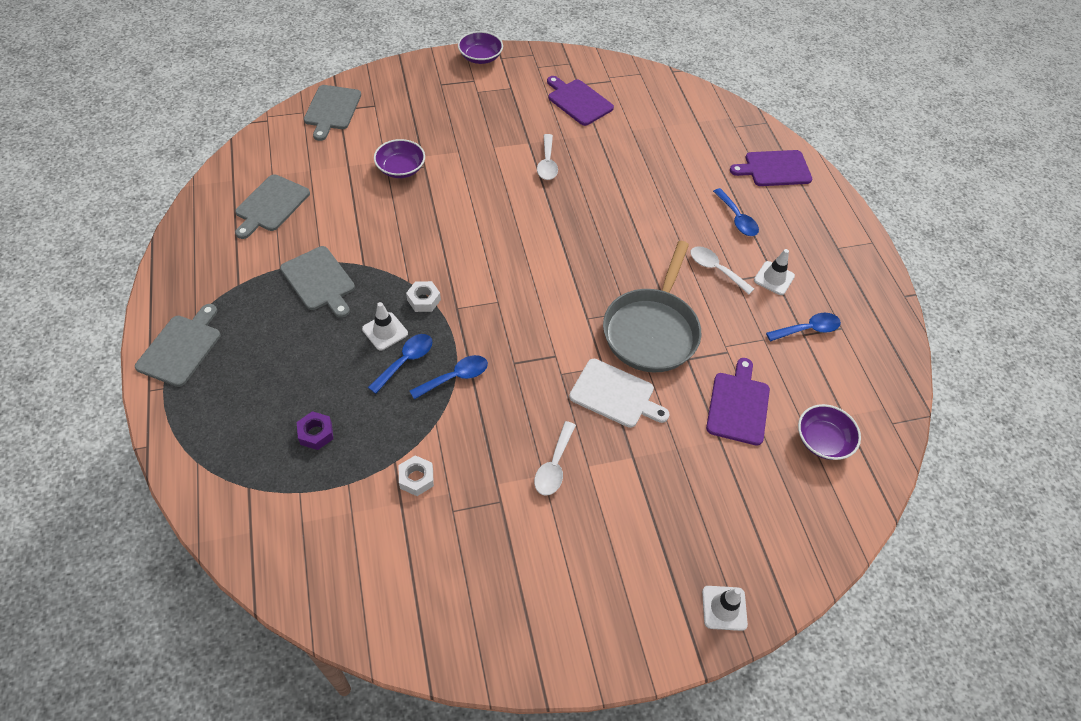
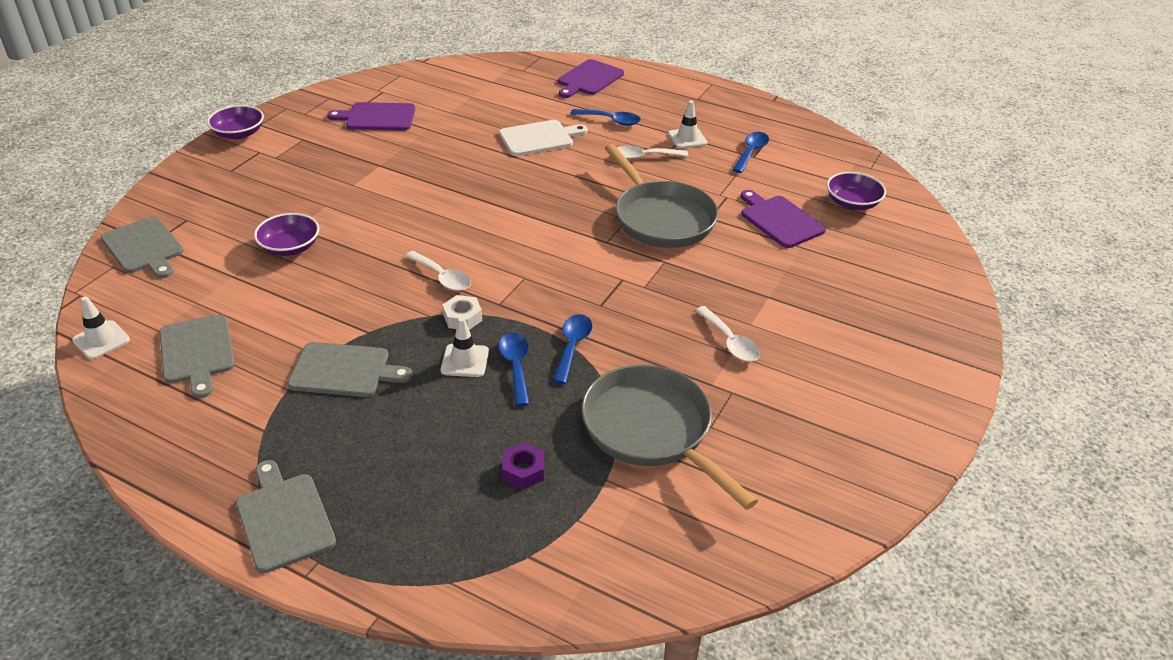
camera: 45 degrees left, 15 degrees down
white nut [399,455,434,496] -> grey pan [581,365,758,510]
white spoon [537,134,558,180] -> white spoon moved to [405,251,471,291]
white cutting board [569,359,670,428] -> white cutting board moved to [499,120,588,156]
white traffic cone [702,586,748,631] -> white traffic cone moved to [72,296,130,360]

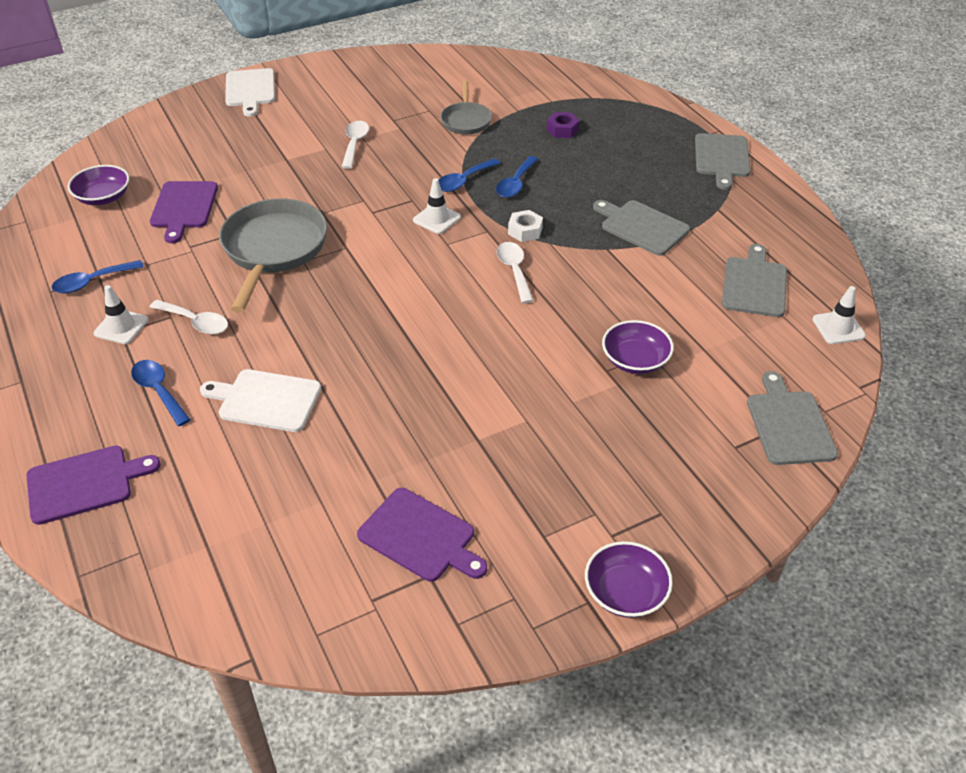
camera: 145 degrees left, 5 degrees up
white traffic cone [441,317,489,377] -> white traffic cone moved to [413,178,461,234]
grey pan [581,365,758,510] -> grey pan [441,81,492,134], size x0.56
none -> white cutting board [225,68,275,116]

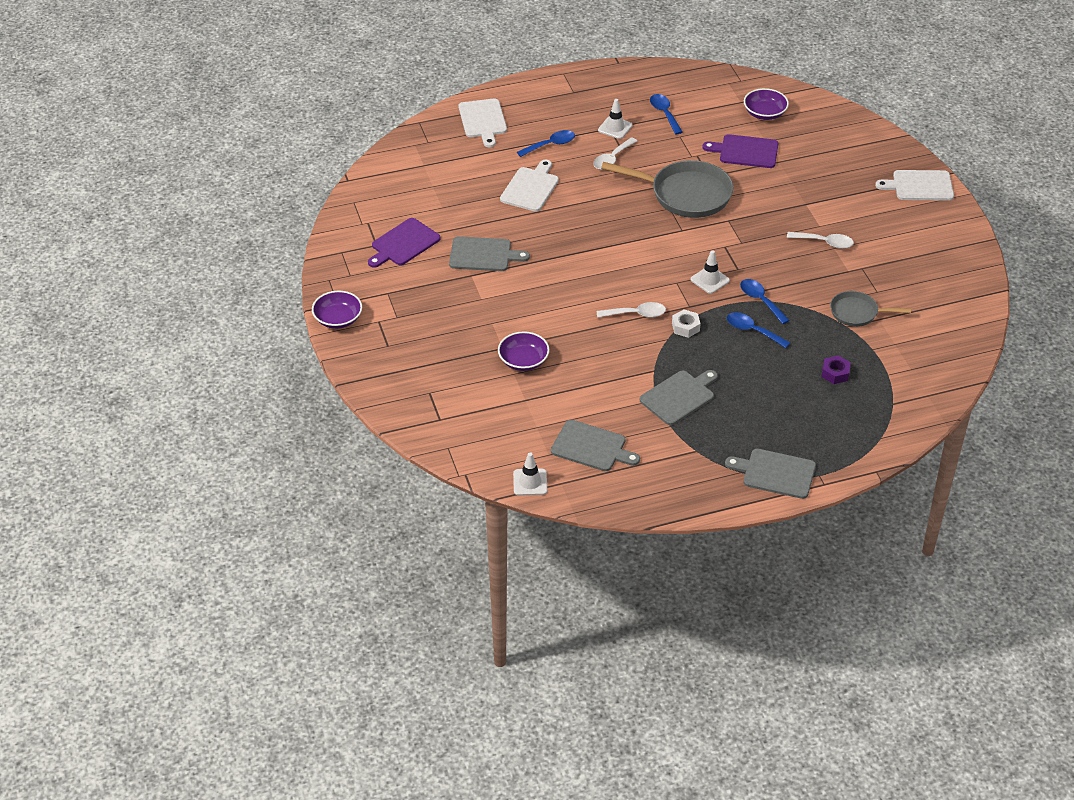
camera: 100 degrees right, 0 degrees up
purple cutting board [26,446,161,525] -> white cutting board [458,99,507,147]
grey cutting board [747,371,838,465] -> grey cutting board moved to [449,236,530,271]

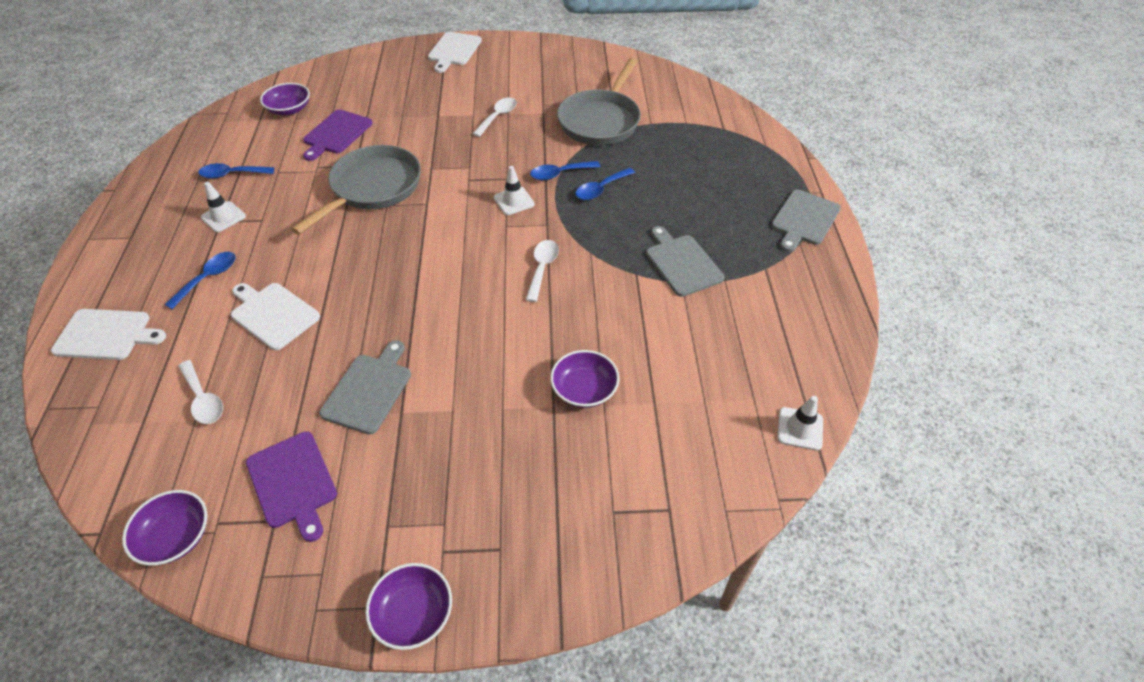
camera: 75 degrees left, 5 degrees up
blue spoon [517,130,575,157] -> blue spoon turned 45 degrees clockwise [164,252,236,309]
grey cutting board [551,420,640,471] -> none
white spoon [593,137,637,170] -> white spoon moved to [178,360,223,424]
white nut [672,310,700,338] -> none
purple nut [821,355,851,384] -> none
grey pan [830,291,911,327] -> grey pan [557,58,641,145], size x1.80
none -> purple bowl [122,490,207,566]

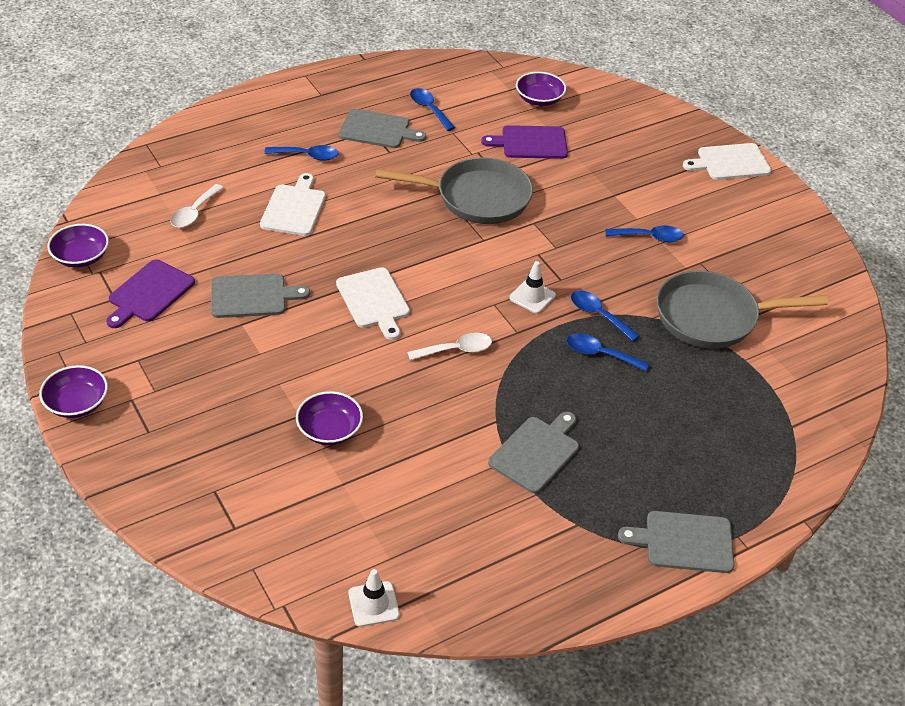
camera: 60 degrees right, 5 degrees down
white cutting board [51,309,166,360] -> white cutting board moved to [336,267,410,340]
white traffic cone [201,182,246,232] -> grey cutting board [339,109,426,148]
white spoon [473,97,517,137] -> blue spoon [605,226,684,242]

